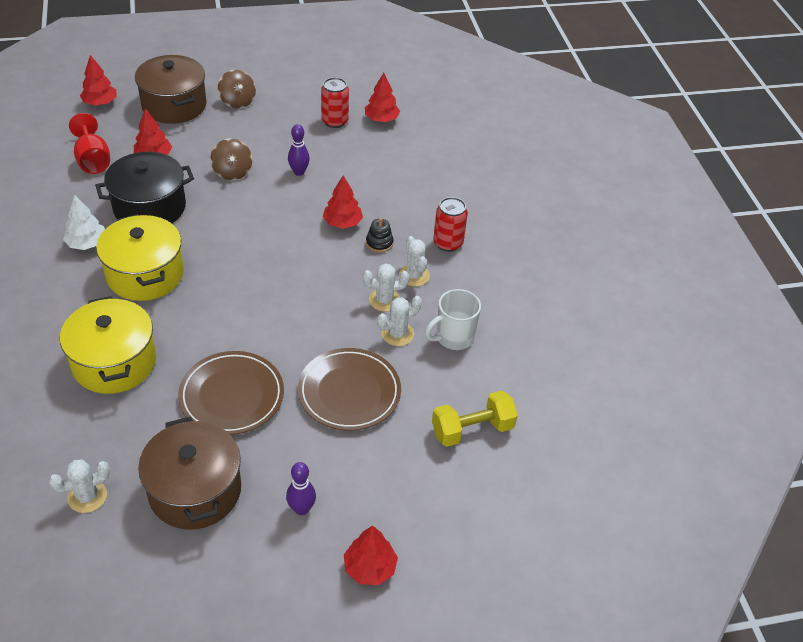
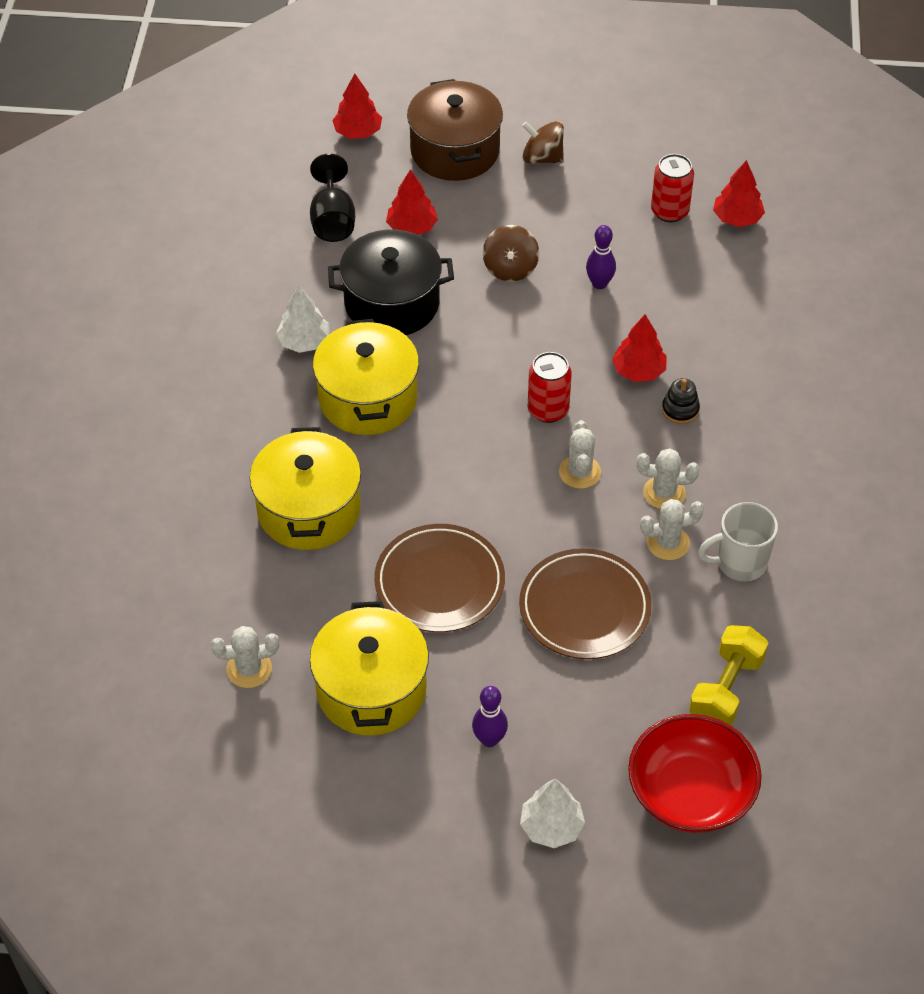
camera: 20 degrees right, 5 degrees up
red goblet [69,113,110,174] -> black goblet [310,154,355,242]
brown pot [138,417,241,530] -> yellow pot [310,601,429,736]
brown spinning top [218,70,256,109] -> brown spinning top turned 120 degrees clockwise [522,121,564,164]
red tree [344,526,398,585] -> white tree [520,778,585,848]
white cactus [399,236,430,287] -> white cactus moved to [559,420,601,489]
yellow dumbbell [432,391,518,447] -> yellow dumbbell turned 60 degrees counterclockwise [689,625,768,725]
red can [433,197,468,252] -> red can moved to [528,352,572,423]
none -> red bowl [628,714,762,833]

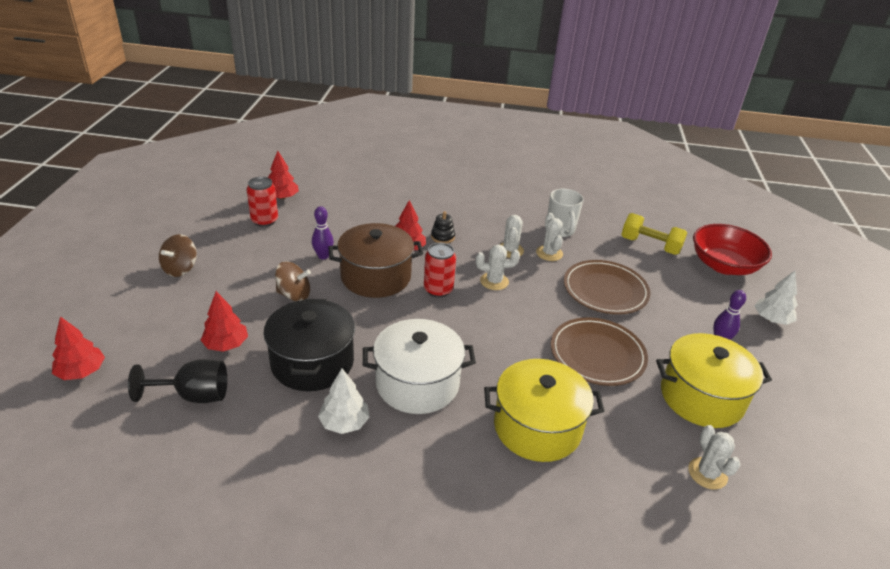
camera: 90 degrees left, 15 degrees down
yellow pot [313,319,419,435] -> white pot [363,319,476,414]
brown pot [407,79,503,181] -> brown pot moved to [328,223,423,298]

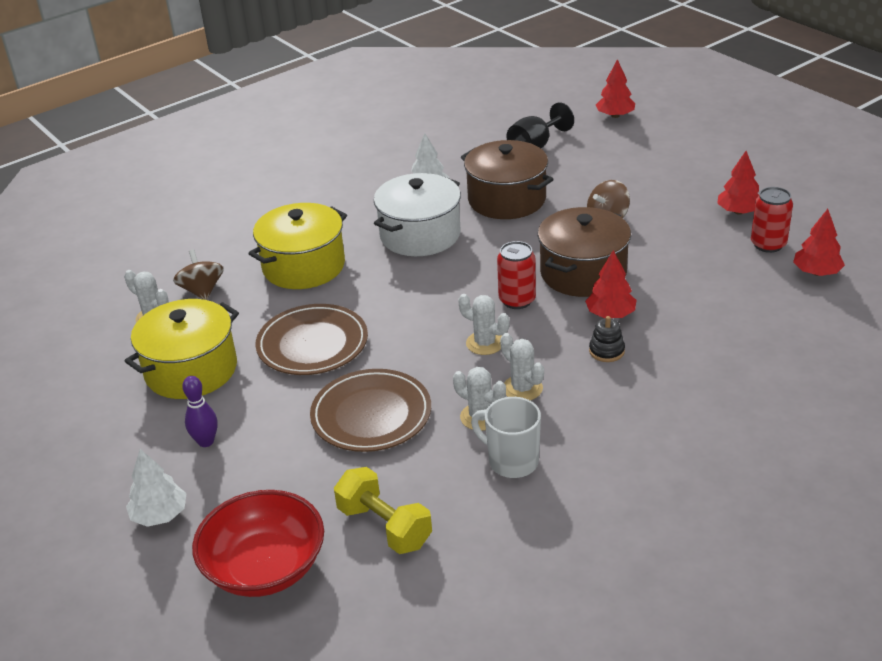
camera: 140 degrees right, 0 degrees up
brown spinning top [159,234,197,277] -> brown spinning top moved to [173,249,224,300]
red tree [201,291,248,352] -> red tree moved to [717,151,759,215]
black pot [263,299,355,391] -> brown pot [461,140,554,219]
purple bowling pin [312,206,334,259] -> none
white cactus [476,245,520,290] -> white cactus turned 75 degrees clockwise [458,294,510,355]
yellow dumbbell [621,213,687,255] -> yellow dumbbell turned 60 degrees clockwise [334,467,432,554]

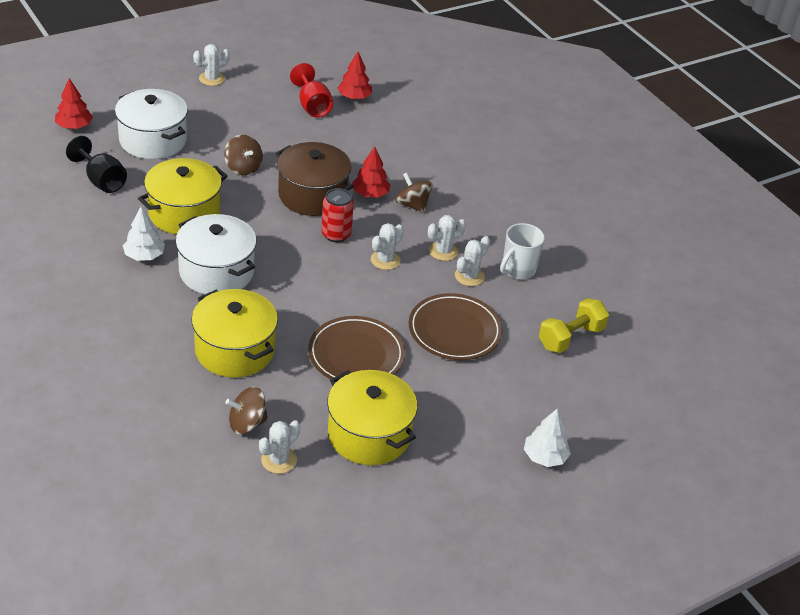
camera: 90 degrees left, 5 degrees up
purple bowling pin [182,376,218,447] -> none
red bowl [192,490,324,597] -> none
brown pot [461,140,554,219] -> yellow pot [138,158,228,234]
black stacking toy [589,316,625,362] -> brown spinning top [395,173,433,213]
red tree [717,151,759,215] -> none
red can [751,187,793,253] -> red goblet [290,63,333,118]
none -> white pot [115,89,188,159]
none -> white cactus [193,44,230,86]

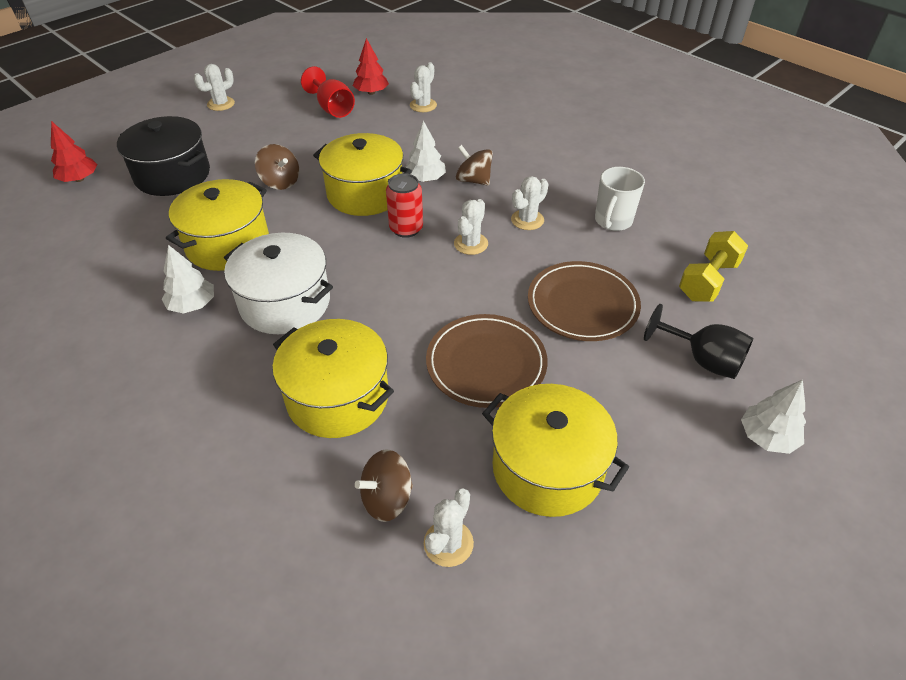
camera: 10 degrees left, 5 degrees up
black goblet [66,136,127,193] -> black goblet moved to [644,304,753,379]
white pot [115,89,188,159] -> black pot [117,116,210,196]
brown pot [276,142,354,216] -> yellow pot [313,133,412,216]
red tree [352,147,390,198] -> white tree [405,121,446,182]
white cactus [455,236,490,286] -> white cactus moved to [410,62,437,112]

